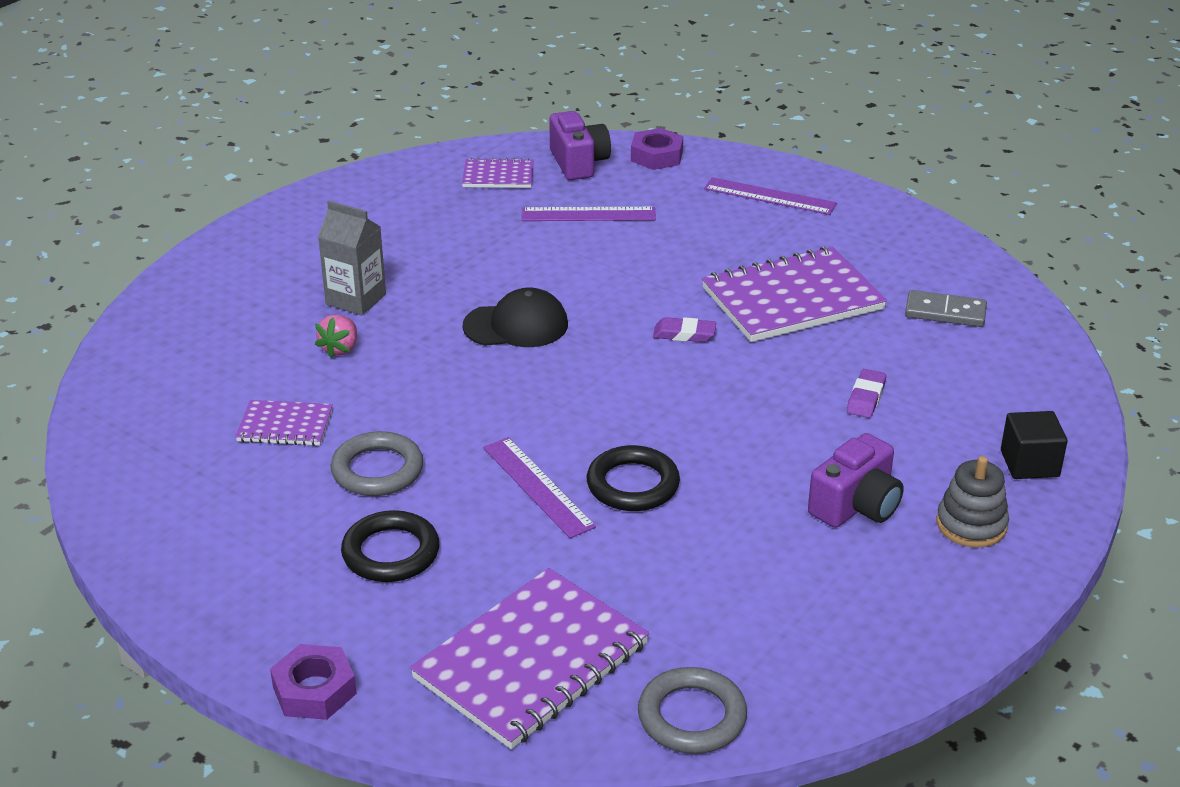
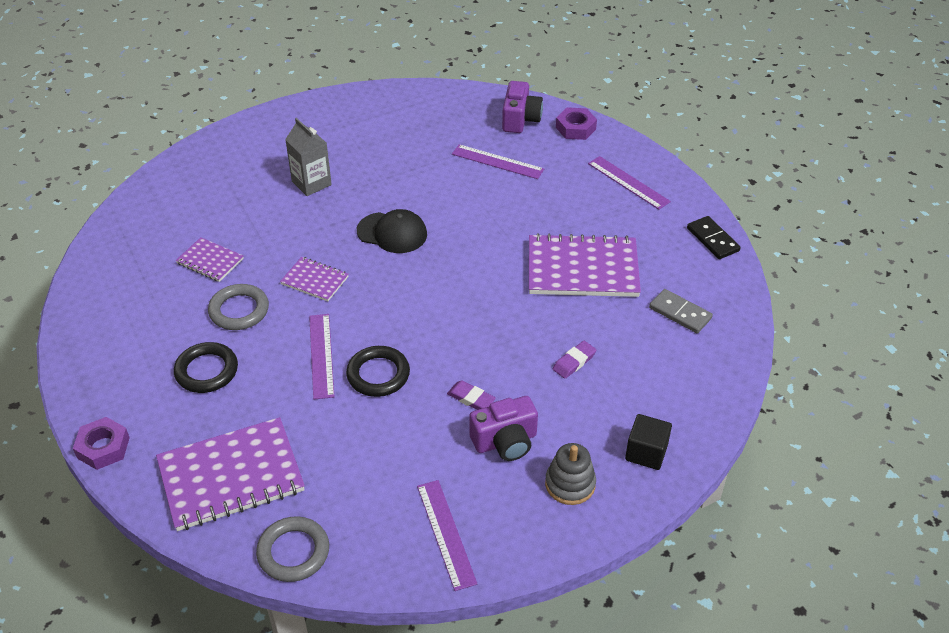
camera: 25 degrees right, 10 degrees up
pink strawberry [315,315,357,358] -> none
purple notebook [462,157,534,188] -> purple notebook moved to [280,257,348,301]
purple eraser [653,317,716,342] -> purple eraser moved to [447,380,496,410]
none -> purple ruler [417,480,477,591]
none -> black domino [687,216,741,259]

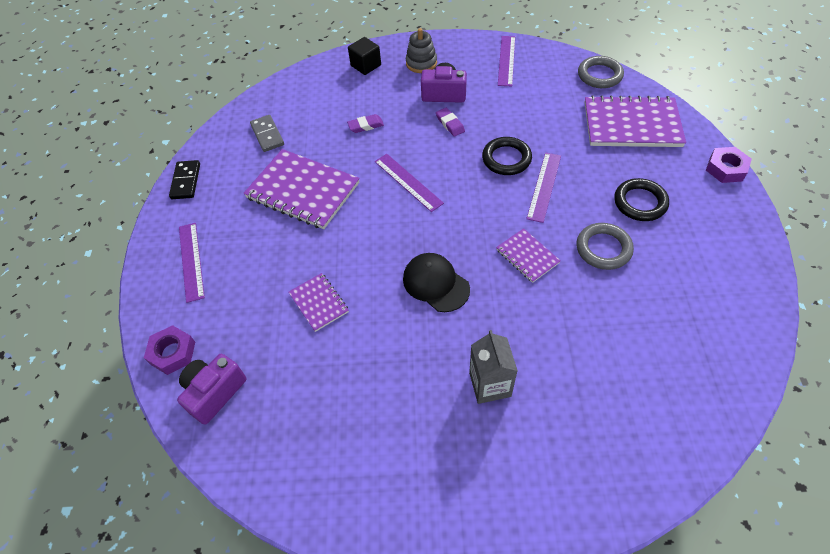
camera: 150 degrees left, 10 degrees up
purple notebook [176,237,244,282] -> purple notebook moved to [288,273,349,332]
purple ruler [452,144,544,179] -> purple ruler moved to [375,154,444,212]

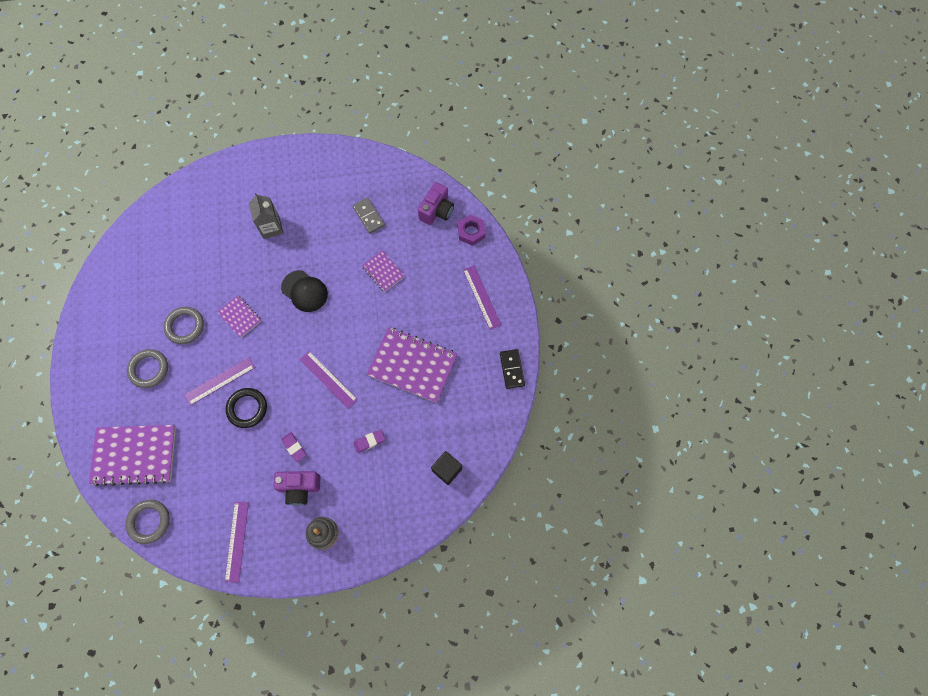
camera: 170 degrees right, 15 degrees up
grey domino [250,115,284,152] -> grey domino moved to [353,198,385,234]
black cube [348,37,381,75] -> black cube moved to [431,451,462,485]
purple ruler [526,153,561,223] -> purple ruler turned 45 degrees clockwise [184,357,255,406]
black ring [614,178,669,221] -> grey ring [127,349,168,388]
purple nut [706,147,752,183] -> none

